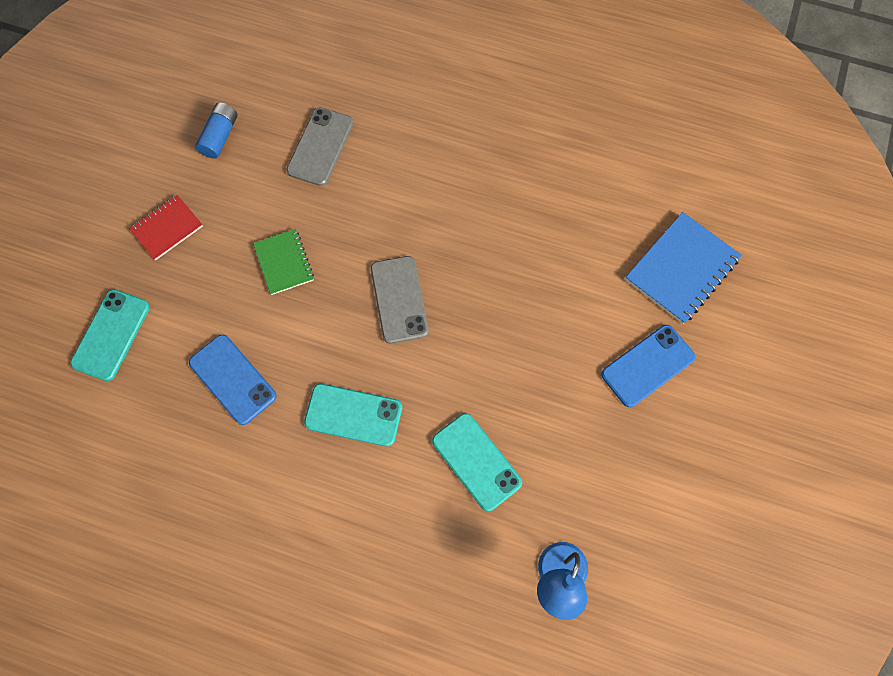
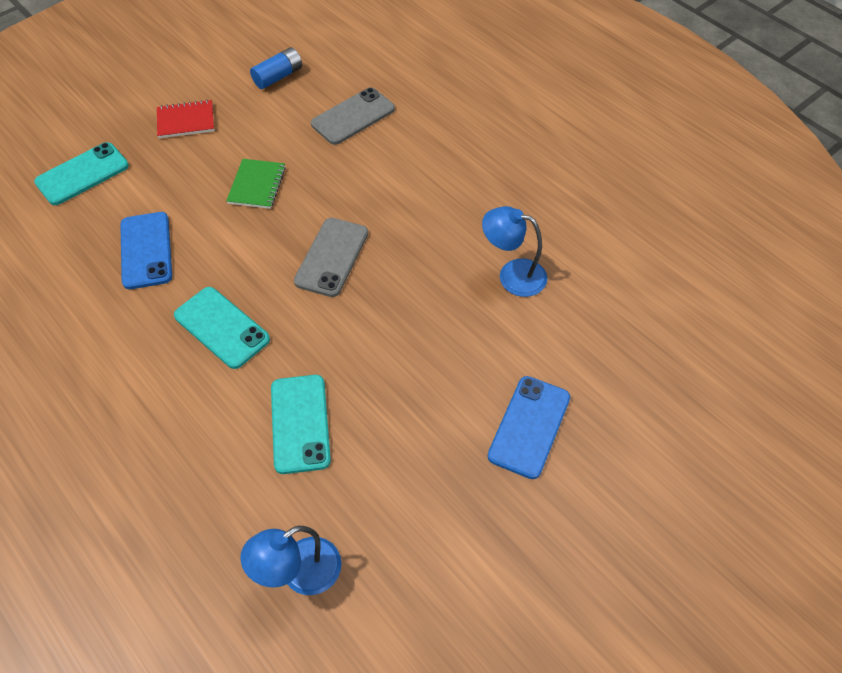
camera: 30 degrees right, 15 degrees down
blue phone [601,325,695,407] -> blue phone turned 60 degrees counterclockwise [488,376,570,479]
blue notebook [625,212,742,324] -> none
none -> blue lamp [482,206,548,297]

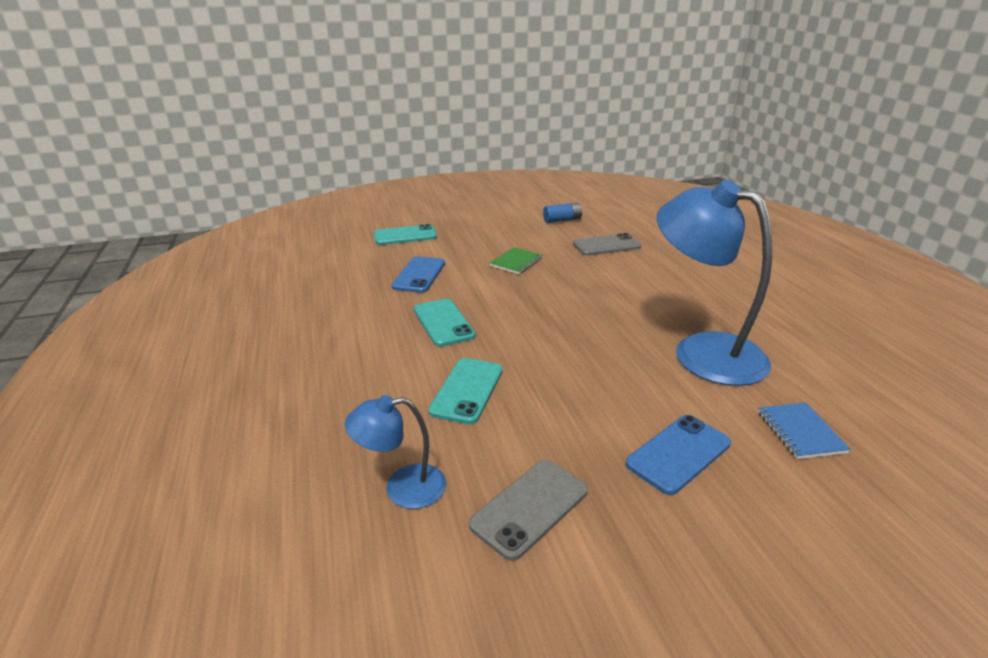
camera: 25 degrees right, 25 degrees down
red notebook [157,100,214,138] -> none
grey phone [294,218,368,297] -> grey phone moved to [469,460,588,561]
blue lamp [482,206,548,297] -> blue lamp [657,180,772,386], size x1.99
none -> blue notebook [758,403,851,459]

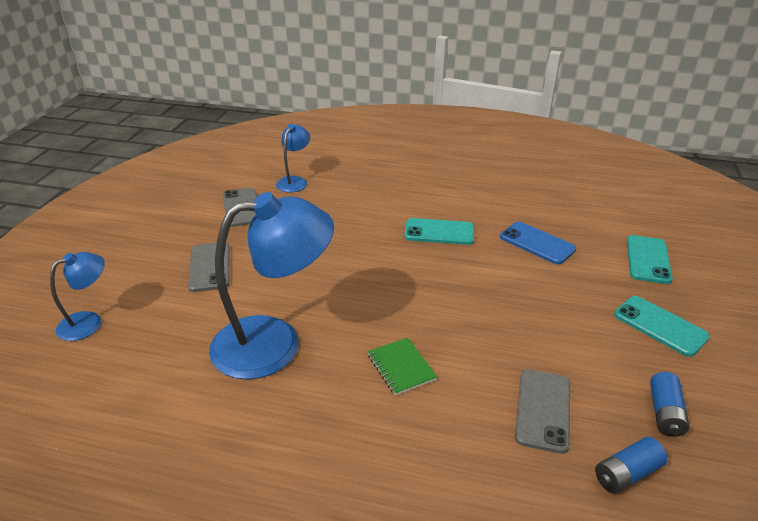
camera: 120 degrees right, 5 degrees up
turquoise phone [428,358,503,424] -> turquoise phone moved to [614,296,710,357]
green notebook [490,247,542,274] -> green notebook moved to [368,337,437,396]
blue phone [626,415,731,495] -> grey phone [188,242,230,292]
blue notebook [758,403,851,459] -> none
none -> blue lamp [50,252,105,341]
none -> blue battery [595,437,667,494]

